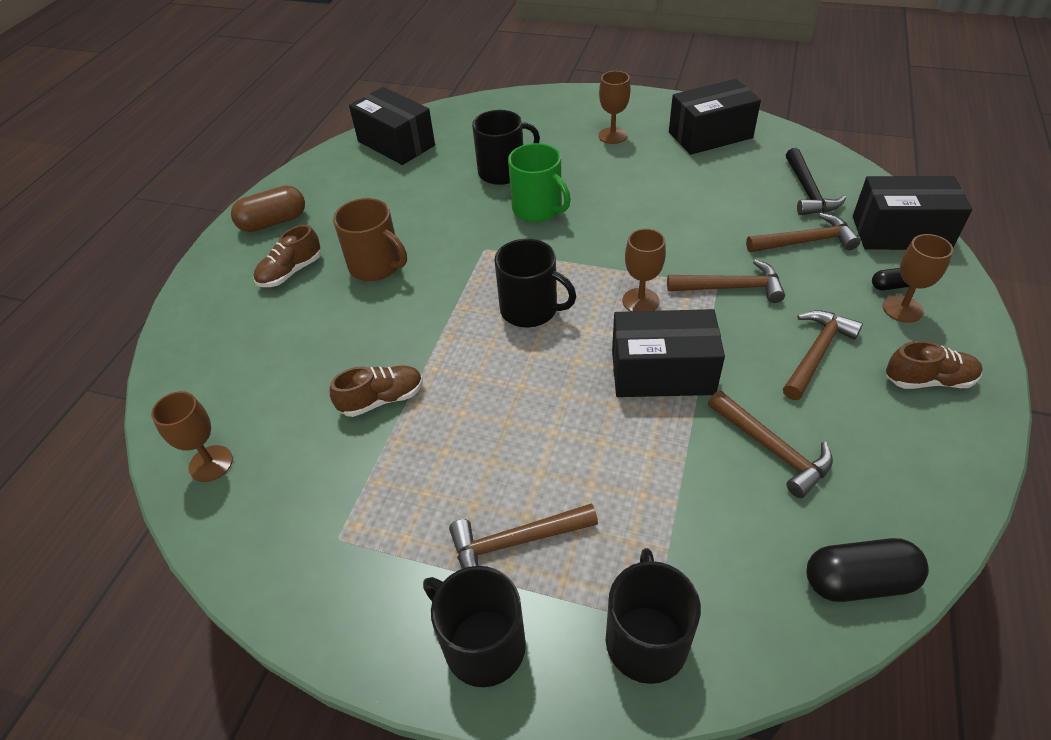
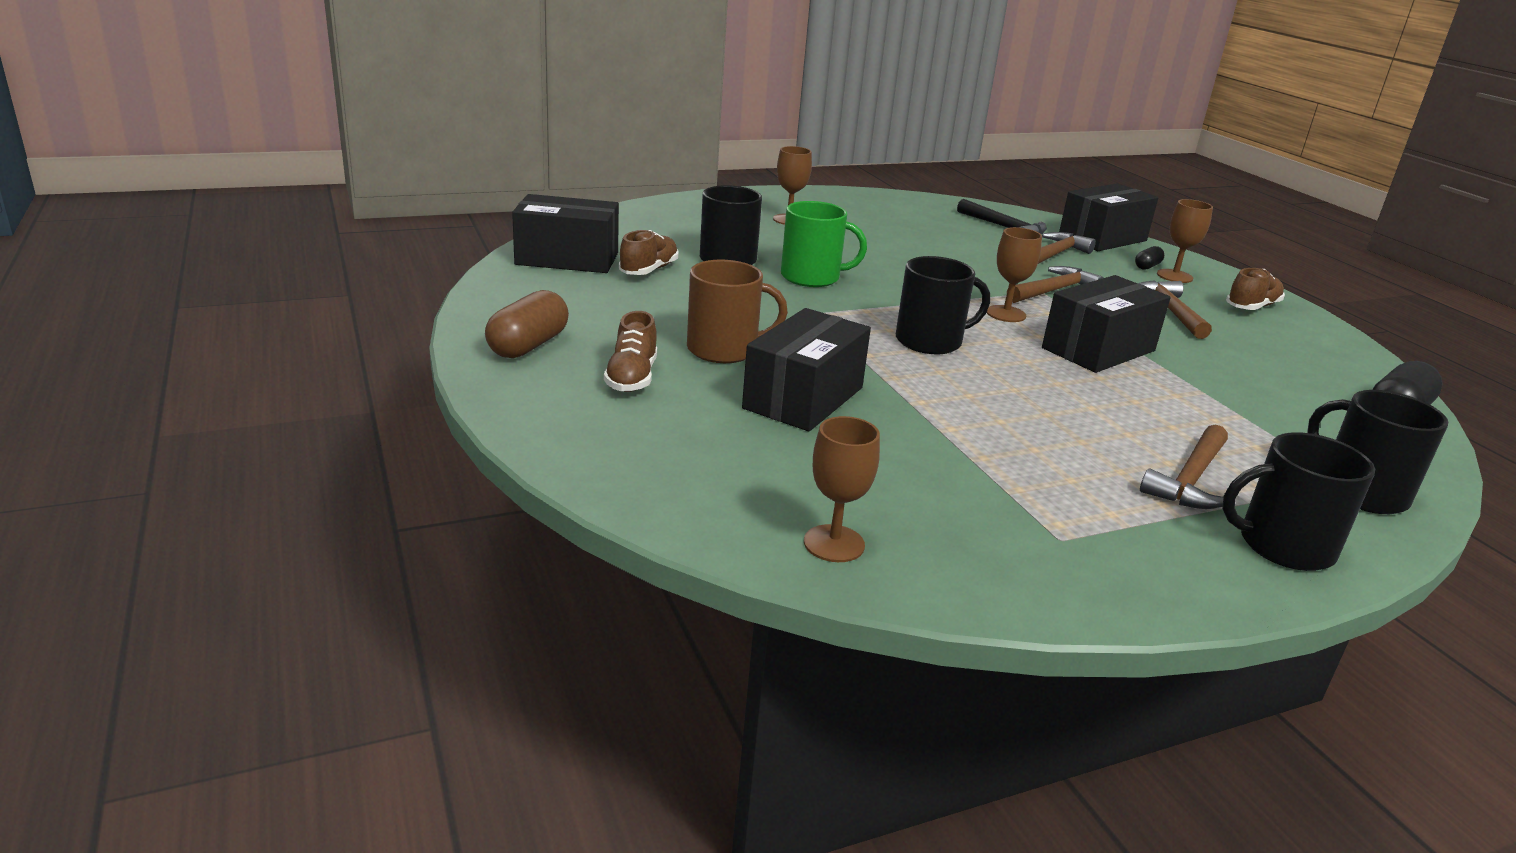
camera: 45 degrees left, 20 degrees down
brown shoe [330,365,423,417] -> brown shoe moved to [619,230,679,275]
black box [669,79,761,155] -> black box moved to [742,308,871,431]
brown hammer [708,390,833,498] -> none

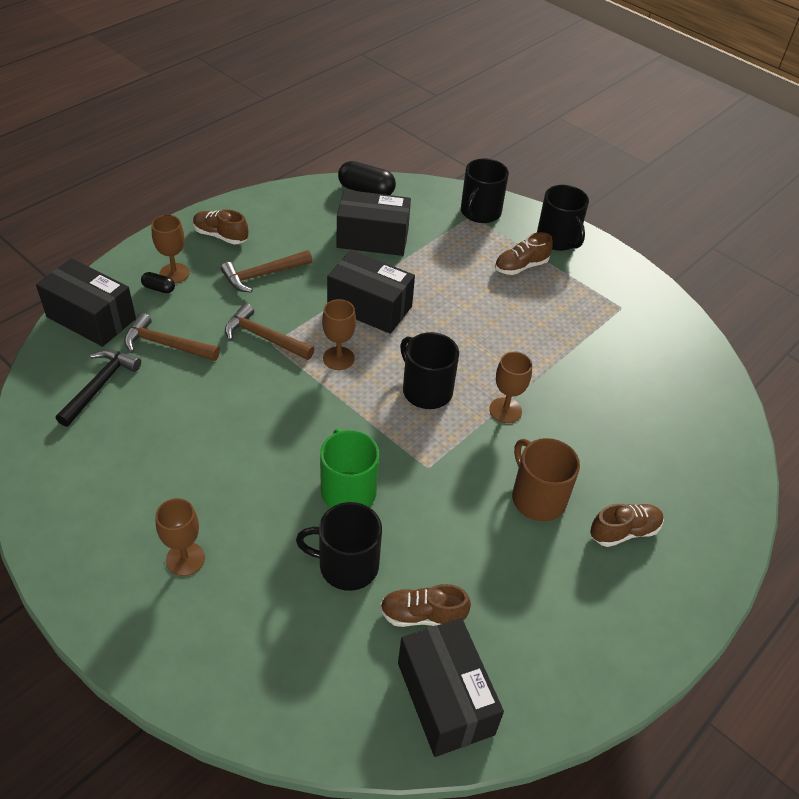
camera: 115 degrees left, 20 degrees up
brown capsule [485,290,569,358] -> none
black box [742,308,871,431] -> black box moved to [337,190,411,256]
brown goblet [804,416,880,562] -> brown goblet moved to [489,352,532,423]
brown hammer [1140,424,1228,509] -> brown shoe [495,232,553,275]

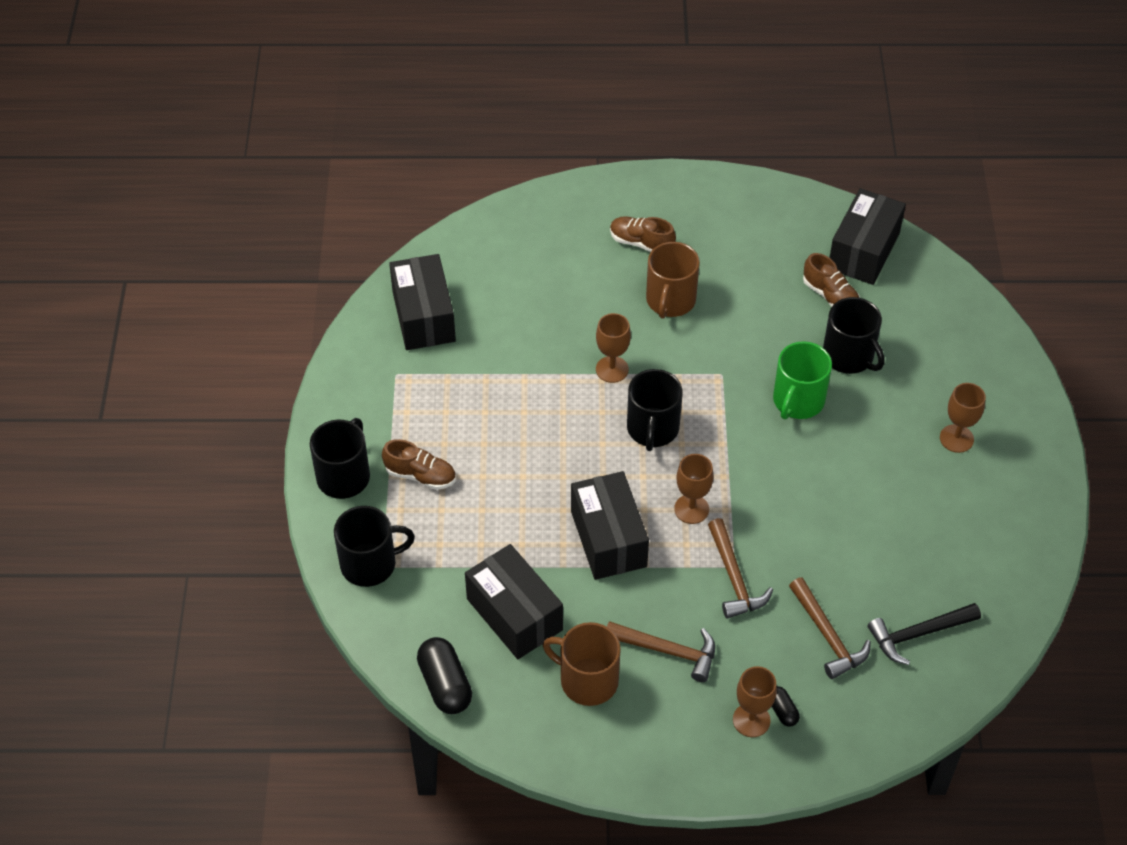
camera: 130 degrees left, 5 degrees up
black box [36,258,136,347] -> black box moved to [389,254,456,350]
brown shoe [193,209,248,245] -> none
none -> brown mug [543,622,621,706]

